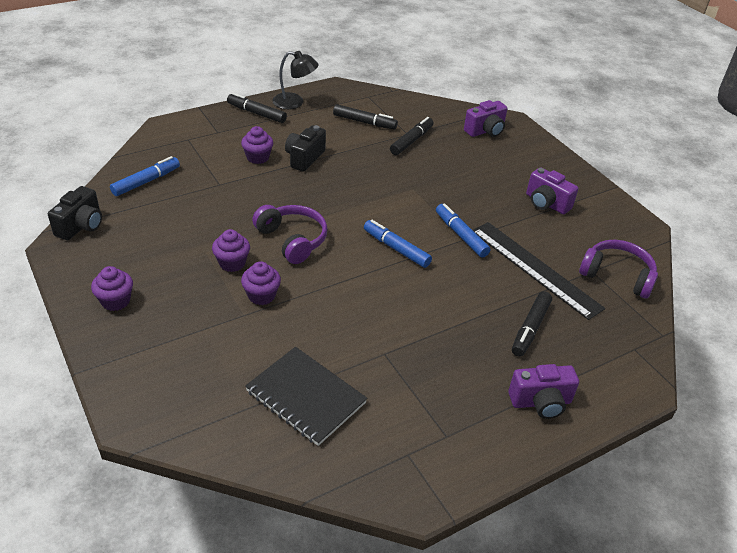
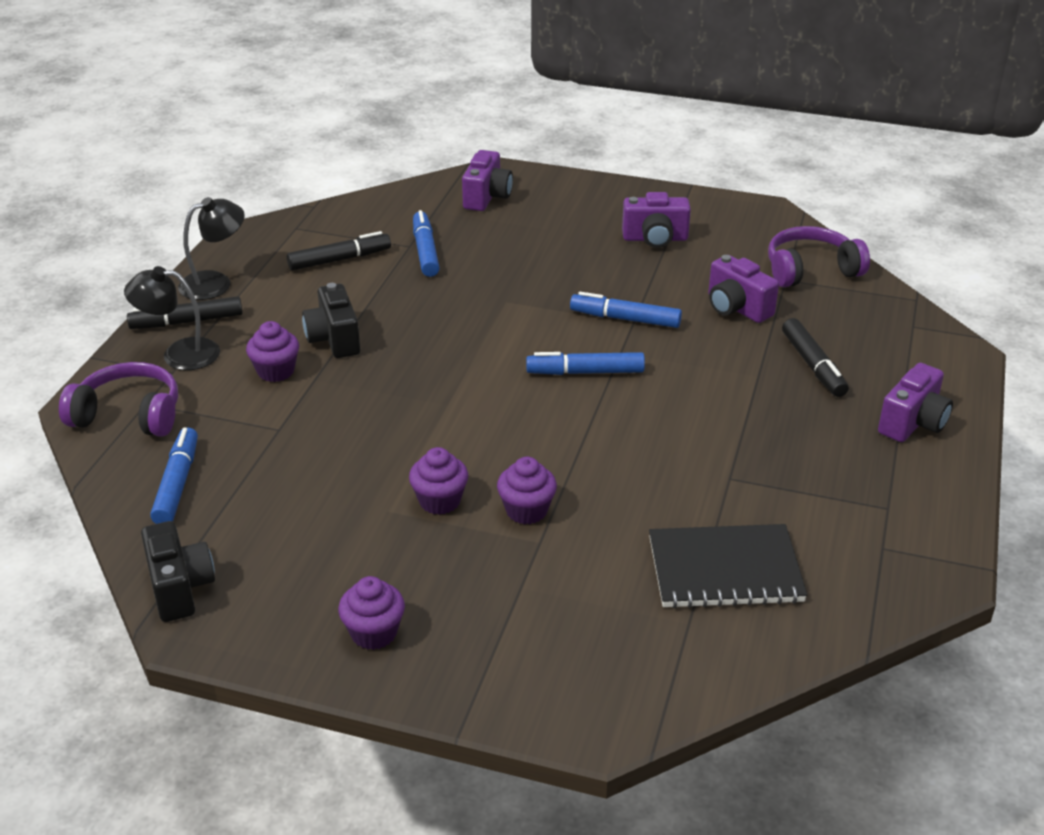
camera: 40 degrees left, 5 degrees down
purple headphones [252,205,327,264] -> purple headphones moved to [59,362,178,437]
black marker [390,117,434,155] -> blue marker [413,210,440,277]
black ruler [473,222,605,320] -> purple camera [708,255,779,323]
none -> black lamp [124,266,220,370]

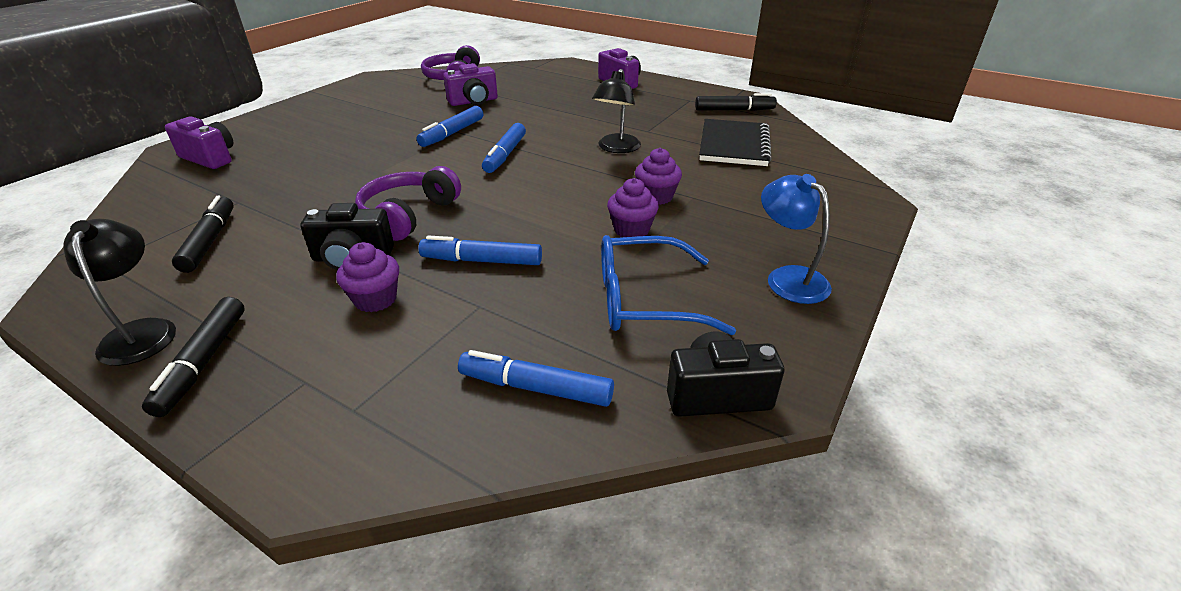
camera: 75 degrees left, 0 degrees up
purple headphones [59,362,178,437] -> purple headphones moved to [355,166,461,241]
black lamp [124,266,220,370] -> black lamp moved to [592,69,641,153]
purple cupcake [338,576,405,650] -> blue lamp [761,174,832,304]
blue marker [413,210,440,277] -> blue marker moved to [418,236,542,265]
purple camera [622,192,691,248] -> none
black marker [782,318,849,397] -> black marker moved to [695,93,777,111]
none -> blue glasses [601,235,736,335]

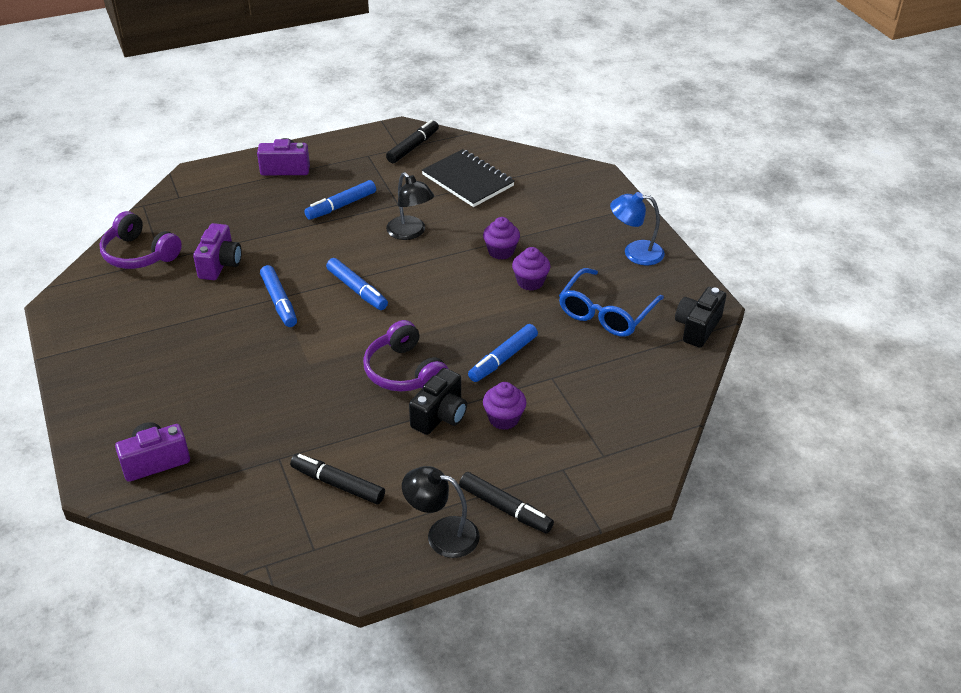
camera: 55 degrees left, 5 degrees up
blue marker [458,350,614,407] -> blue marker moved to [304,180,376,220]

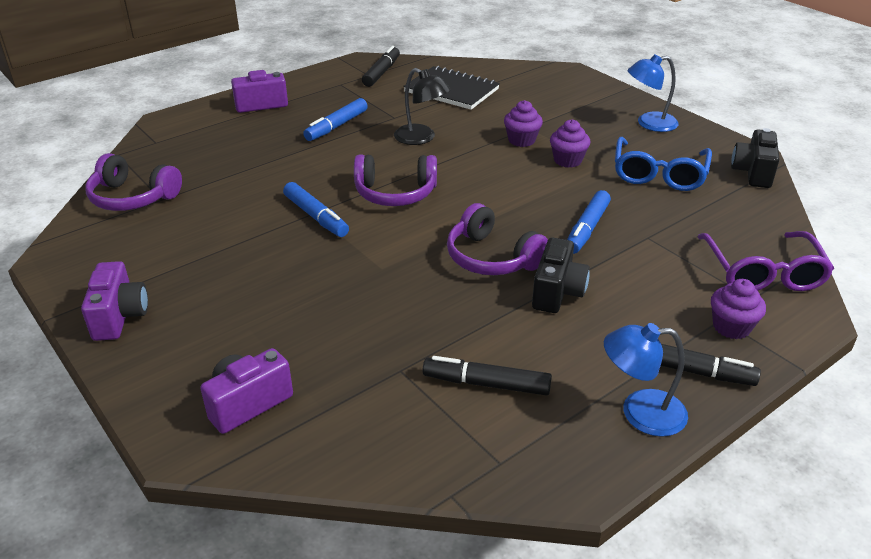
camera: 15 degrees left, 5 degrees down
purple camera [193,223,242,280] -> purple camera moved to [81,261,148,341]
blue marker [326,258,388,310] -> purple headphones [354,154,437,206]
black lamp [402,466,480,558] -> blue lamp [604,323,688,437]
purple cupcake [483,382,526,430] -> purple cupcake moved to [711,279,766,339]
none -> purple glasses [698,231,834,291]

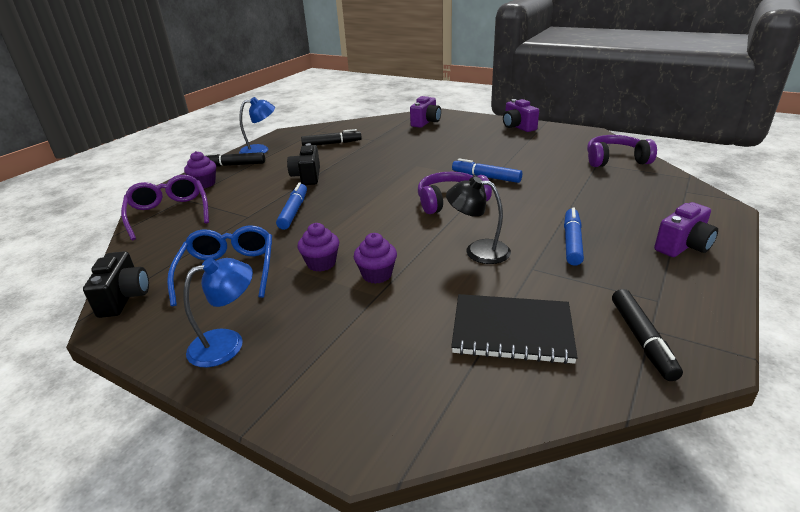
camera: 160 degrees right, 5 degrees down
purple headphones [447,203,548,275] -> none

